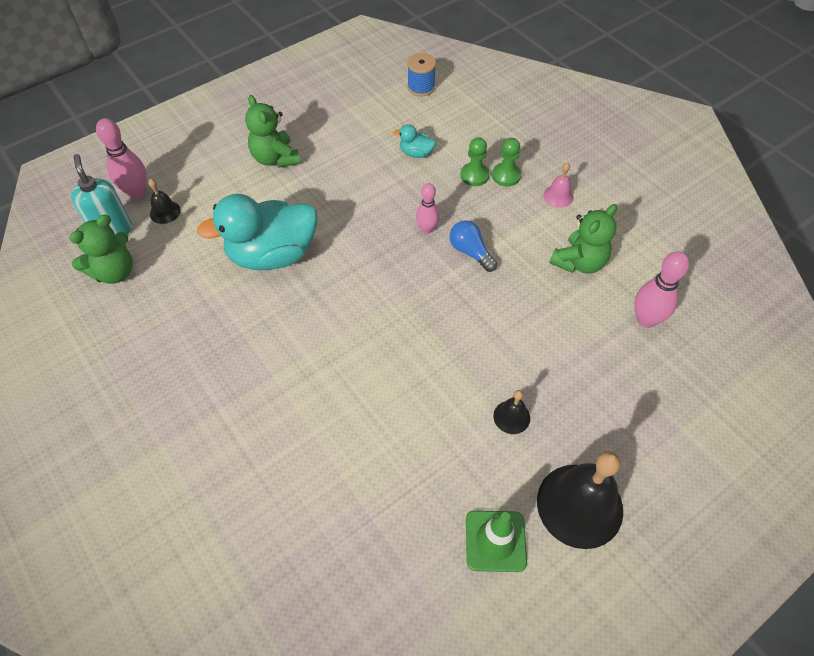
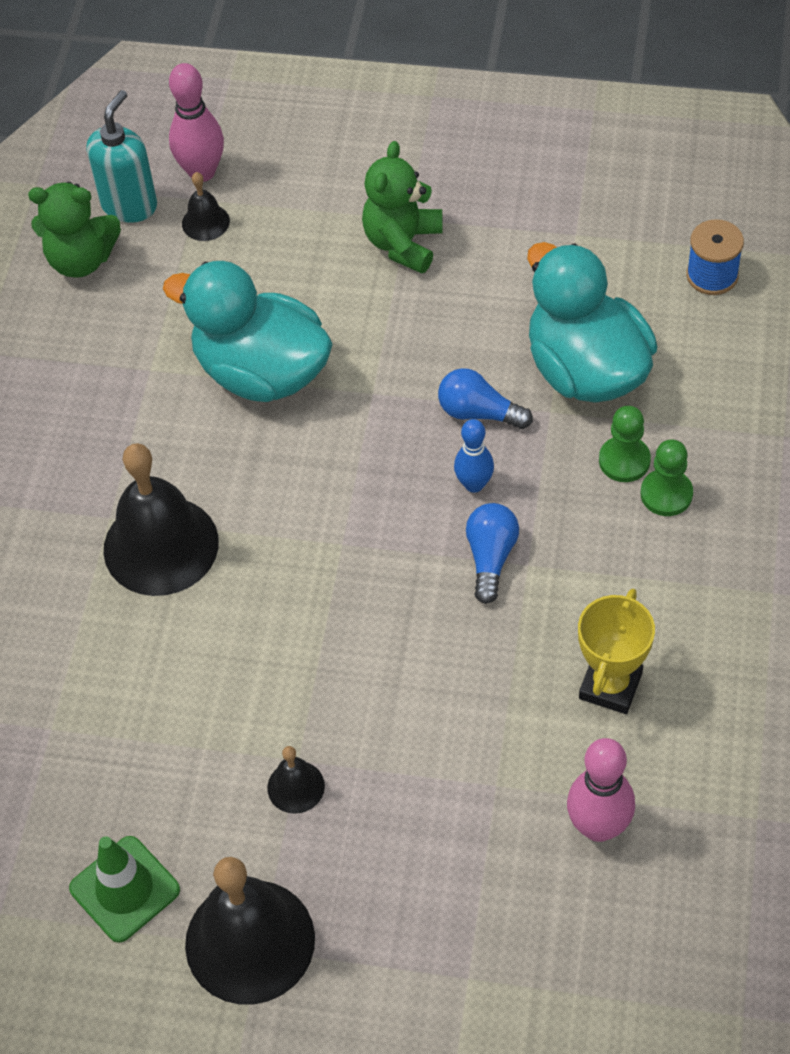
camera: 50 degrees right, 0 degrees up
turquoise duck [393,124,436,158] -> turquoise duck [527,242,658,403], size x2.35
pink bowling pin [416,183,439,234] -> blue bowling pin [454,419,494,493]
pink bell [543,162,574,208] -> none
green teddy bear [550,204,617,274] -> yellow trophy [578,589,655,714]
none -> black bell [104,443,219,596]
none -> blue light bulb [438,368,533,429]

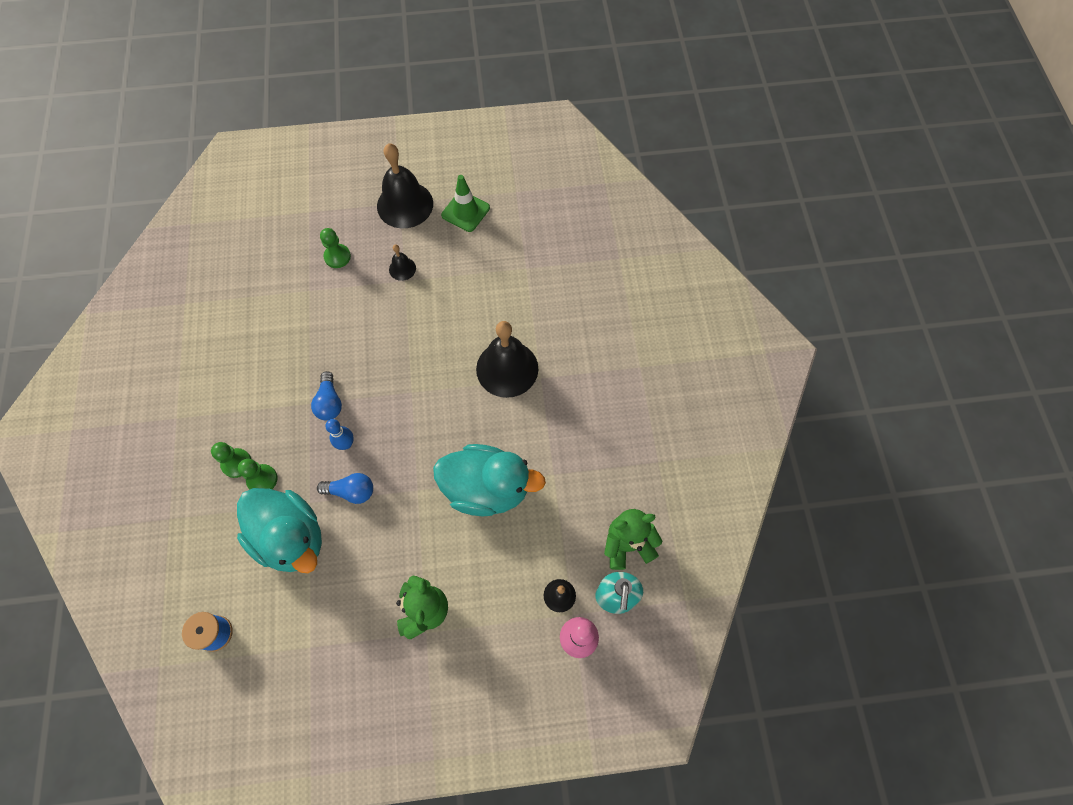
camera: 160 degrees right, 10 degrees up
pink bowling pin [567,738,635,842] -> none
yellow trophy [578,589,655,714] -> none
none -> green pawn [320,228,351,268]

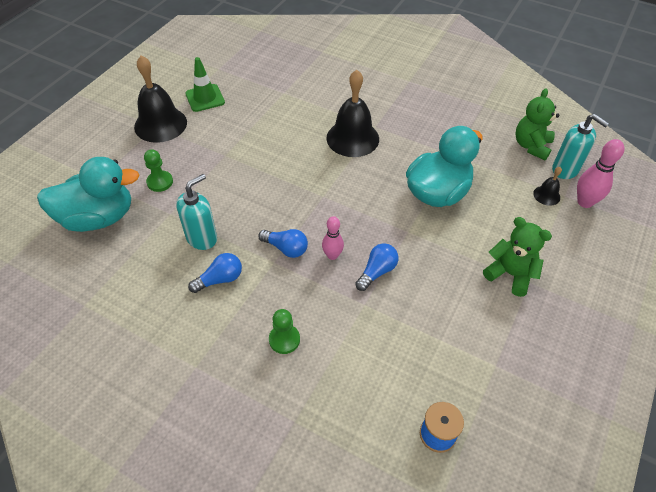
camera: 55 degrees left, 15 degrees down
turquoise duck [237,488,322,573] -> turquoise duck moved to [37,157,139,232]
green pawn [238,459,277,489] -> none
blue bowling pin [325,419,354,450] -> pink bowling pin [322,216,344,260]
black bell [389,245,416,281] -> none
none -> turquoise soap dispenser [176,174,217,250]
none -> blue light bulb [188,253,242,293]

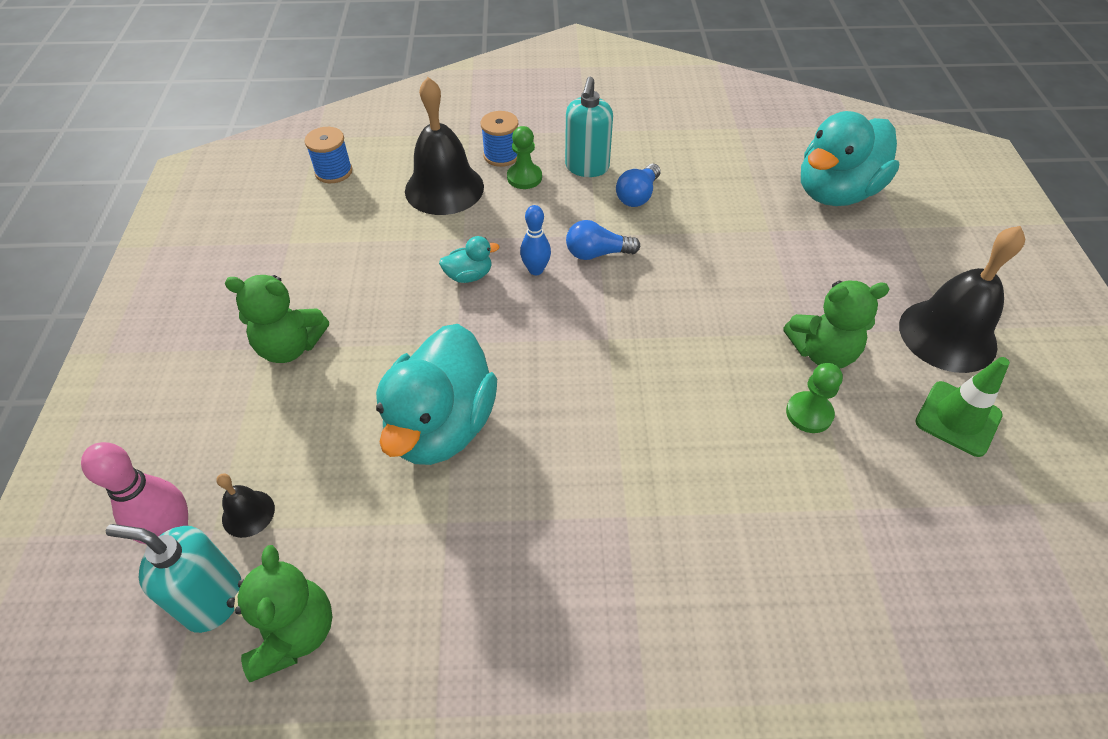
camera: 150 degrees right, 0 degrees up
green pawn [144,149,173,192] -> green pawn moved to [786,363,843,433]
turquoise soap dispenser [176,174,217,250] -> turquoise soap dispenser moved to [565,76,613,177]
pink bowling pin [322,216,344,260] -> blue bowling pin [520,205,551,275]
black bell [326,70,379,157] -> black bell moved to [405,77,484,215]
blue light bulb [355,243,399,291] -> turquoise duck [439,236,499,283]
none -> blue spool [481,111,518,167]
none -> green teddy bear [783,281,890,369]

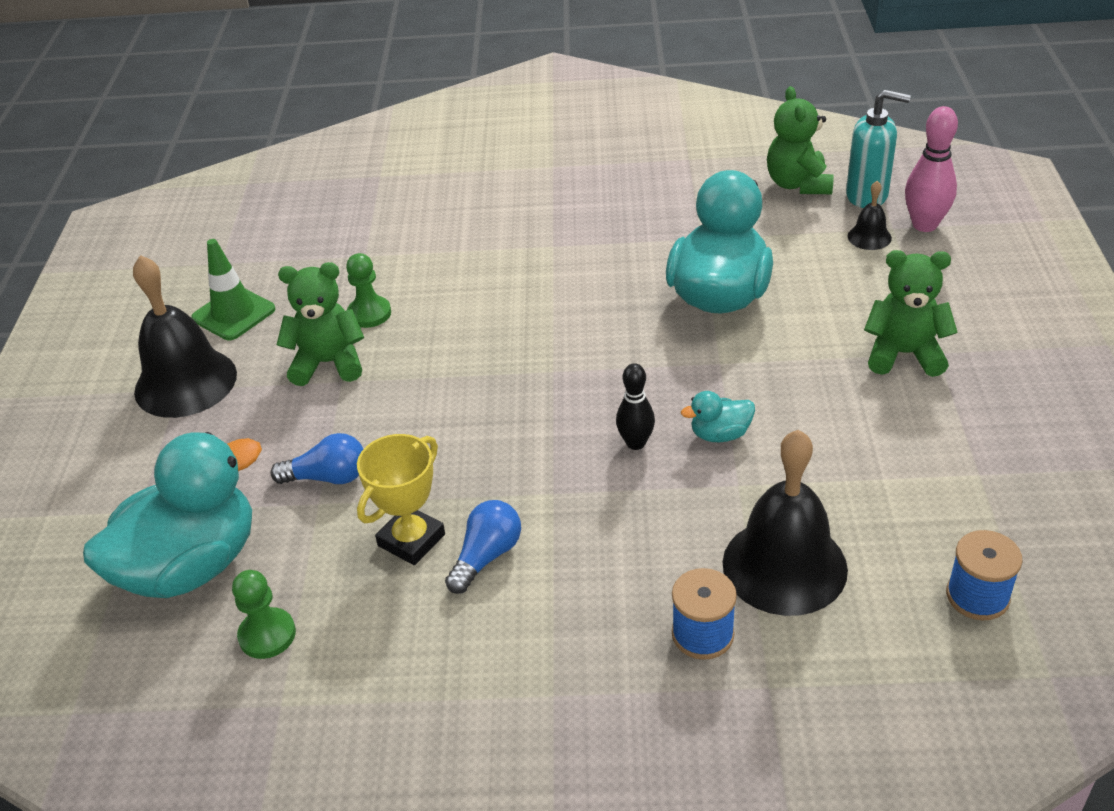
camera: 175 degrees left, 10 degrees down
green pawn [507,126,542,189] -> green pawn moved to [232,570,296,659]
blue bowling pin [520,205,551,275] -> black bowling pin [616,363,655,450]
turquoise soap dispenser [565,76,613,177] -> none
blue light bulb [566,220,641,260] -> blue light bulb moved to [270,433,363,484]
none -> yellow trophy [357,434,445,565]

